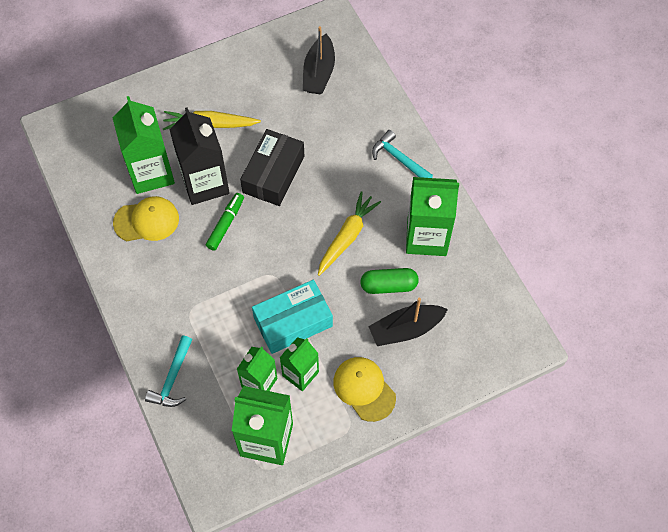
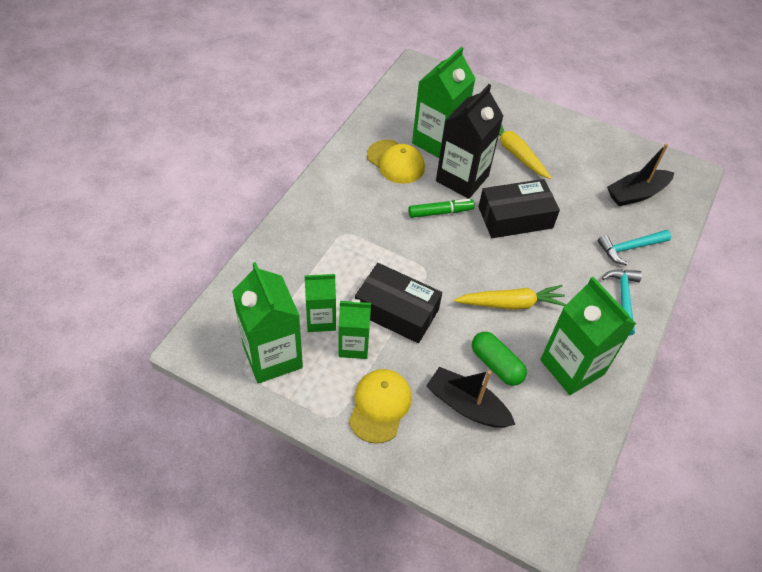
camera: 50 degrees right, 10 degrees down
turquoise hammer [145,336,192,407] -> turquoise hammer moved to [598,230,671,266]
turquoise box [252,280,333,354] -> black box [355,263,442,343]

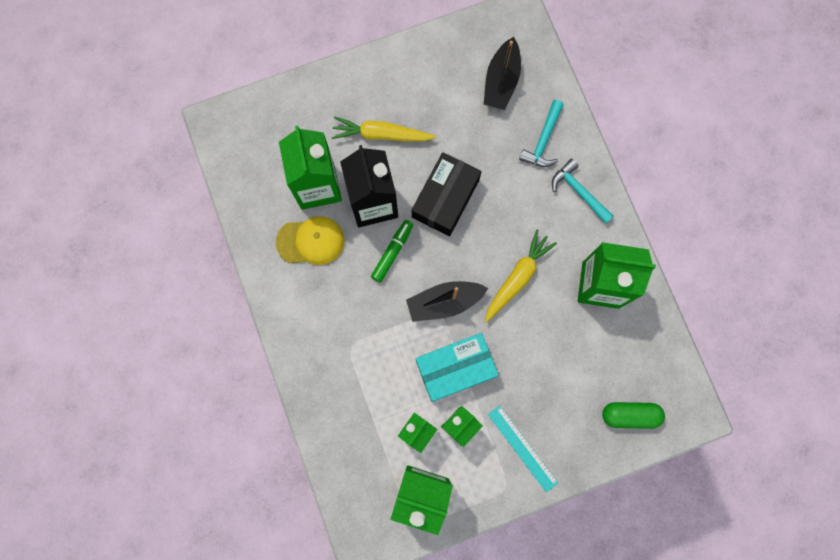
camera: 45 degrees left, 25 degrees up
yellow cap [349,369,412,444] -> turquoise ruler [488,405,558,492]
black box [355,263,442,343] -> turquoise box [416,333,499,402]
black boat [426,367,516,428] -> black boat moved to [406,281,488,322]
green capsule [472,332,527,386] -> green capsule moved to [602,402,665,429]

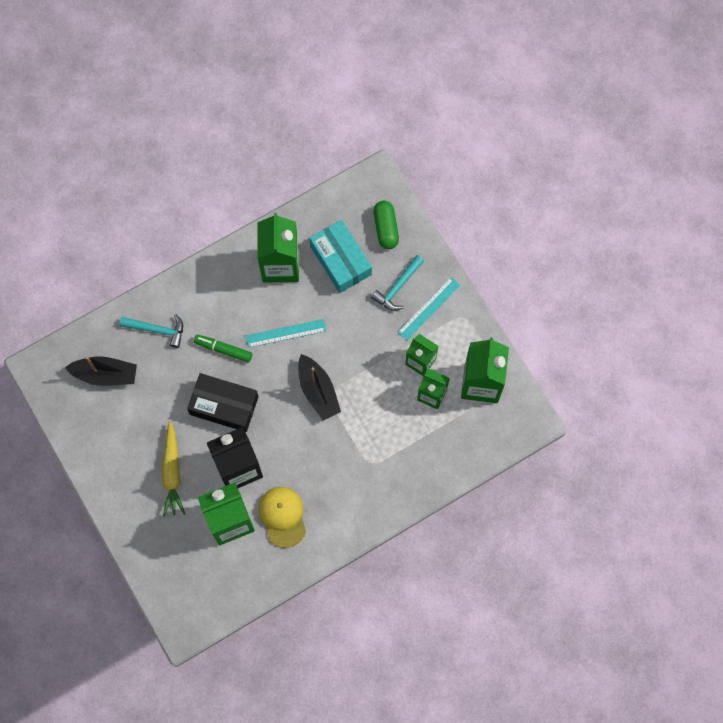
camera: 100 degrees left, 5 degrees down
green marker [371,220,413,283] -> green marker moved to [194,335,252,363]
turquoise box [416,333,499,402] -> turquoise box moved to [309,220,372,293]
yellow carrot [485,230,557,322] -> turquoise ruler [246,319,326,348]
turquoise hammer [552,159,614,224] -> turquoise hammer moved to [371,255,424,311]

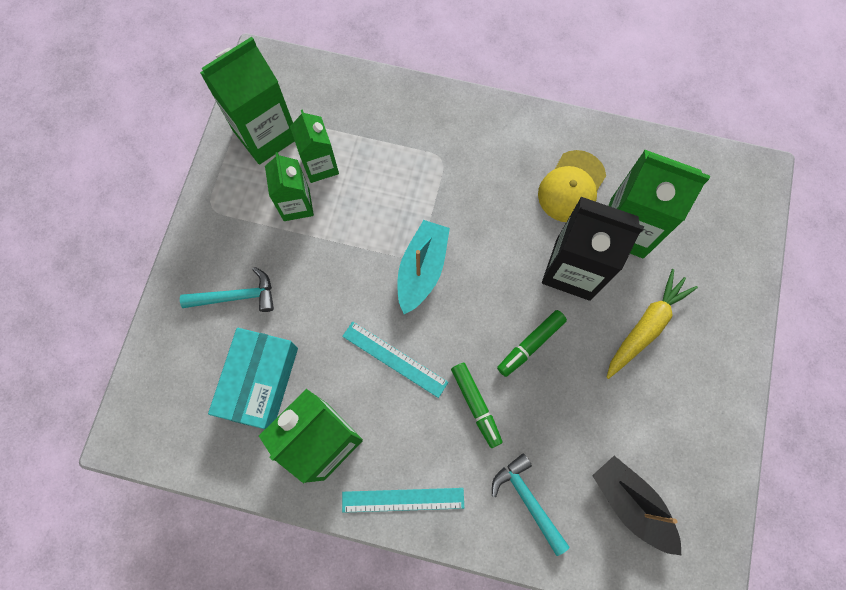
camera: 135 degrees left, 0 degrees up
black box [187,373,259,432] -> green marker [497,310,567,377]
black boat [298,354,341,420] -> turquoise boat [398,220,450,314]
green capsule [374,201,399,249] -> none
turquoise ruler [398,277,460,340] -> turquoise ruler moved to [342,488,464,513]

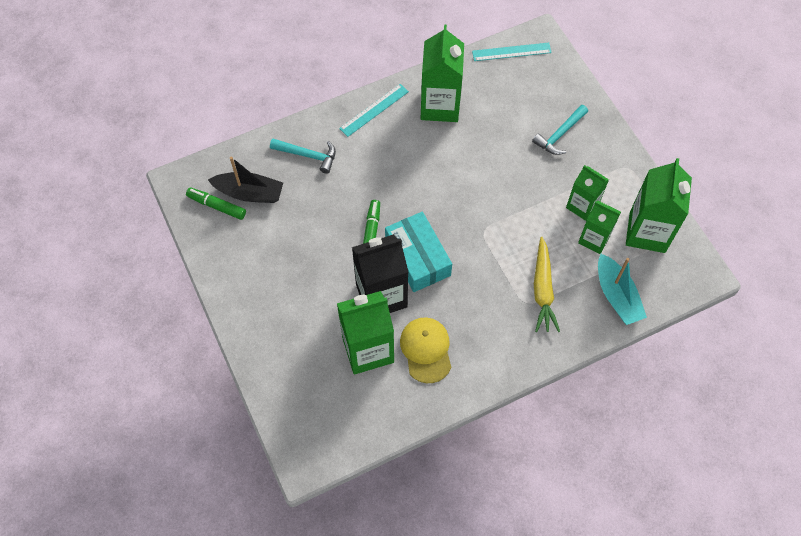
camera: 140 degrees right, 10 degrees down
turquoise box [208,328,298,429] -> turquoise box moved to [385,212,452,292]
turquoise ruler [342,321,448,398] -> turquoise ruler moved to [472,43,552,61]
turquoise boat [398,220,450,314] -> turquoise boat moved to [598,254,647,325]
green marker [451,363,503,448] -> green marker moved to [186,188,246,220]
yellow carrot [606,269,698,379] -> yellow carrot moved to [534,237,560,332]

